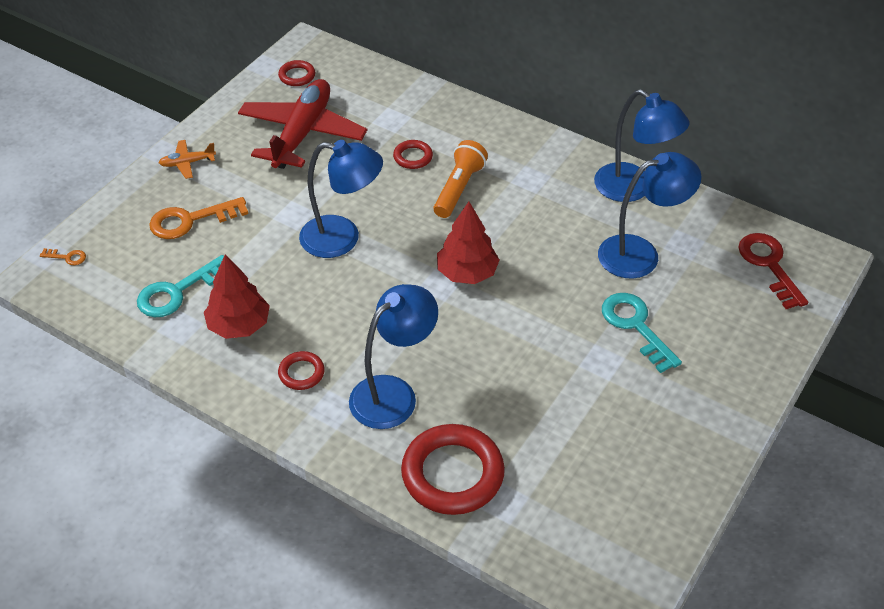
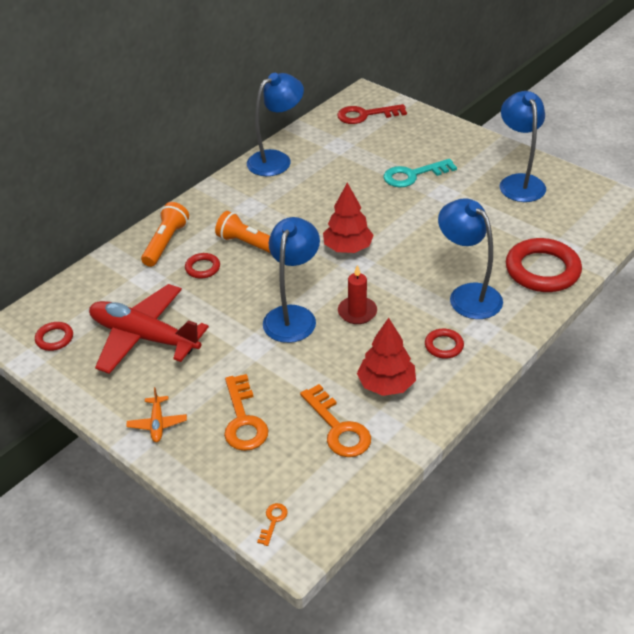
camera: 80 degrees left, 5 degrees down
turquoise key [137,255,224,317] -> orange key [300,384,371,457]
blue lamp [598,152,702,279] -> blue lamp moved to [500,91,546,202]
none -> orange flashlight [141,202,189,267]
none -> red candle [338,265,377,324]

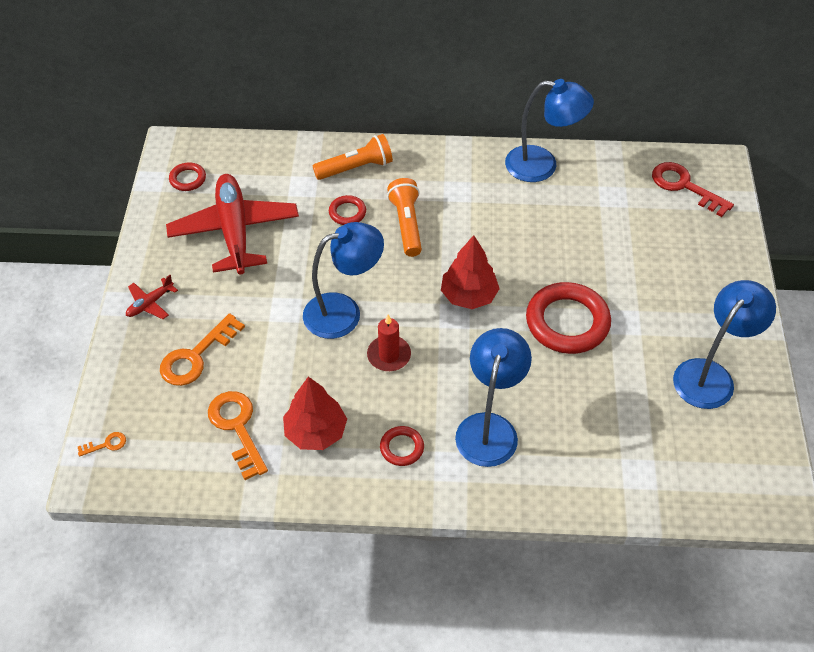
camera: 50 degrees right, 10 degrees up
orange plane [127,387,187,442] -> red plane [126,275,178,319]
orange key [300,384,371,457] -> orange key turned 135 degrees clockwise [208,391,268,480]
turquoise key [383,159,457,187] -> none
red ring [506,238,582,292] -> red ring moved to [526,282,611,354]

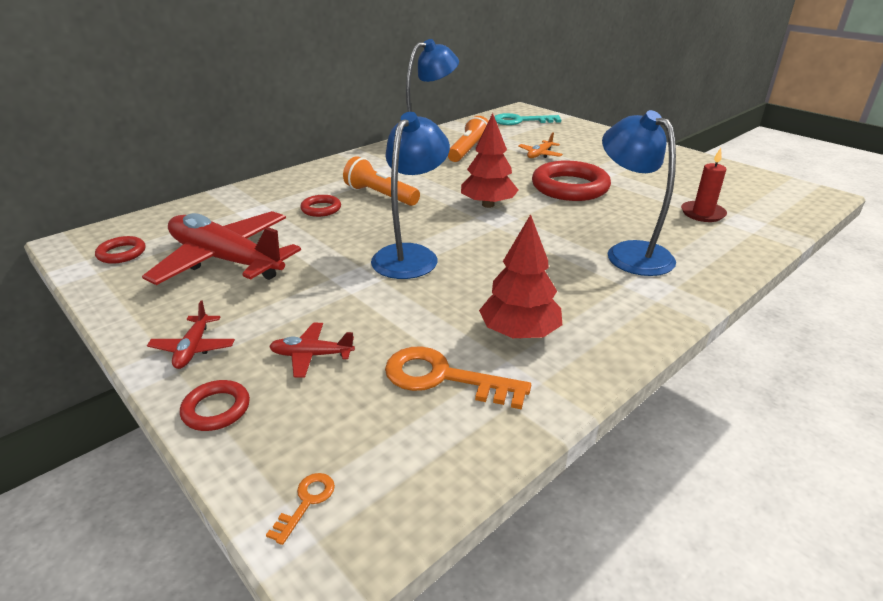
camera: 45 degrees left, 20 degrees down
orange key [160,313,245,386] -> red plane [269,323,355,378]
orange flashlight [313,134,393,180] -> orange flashlight moved to [448,116,488,162]
red candle [367,314,411,371] -> red candle moved to [681,148,727,222]
red ring [380,426,424,466] -> red ring moved to [180,380,250,431]
red key [652,162,734,217] -> turquoise key [494,113,561,125]
blue lamp [673,280,776,409] -> none
none -> orange plane [518,132,563,158]

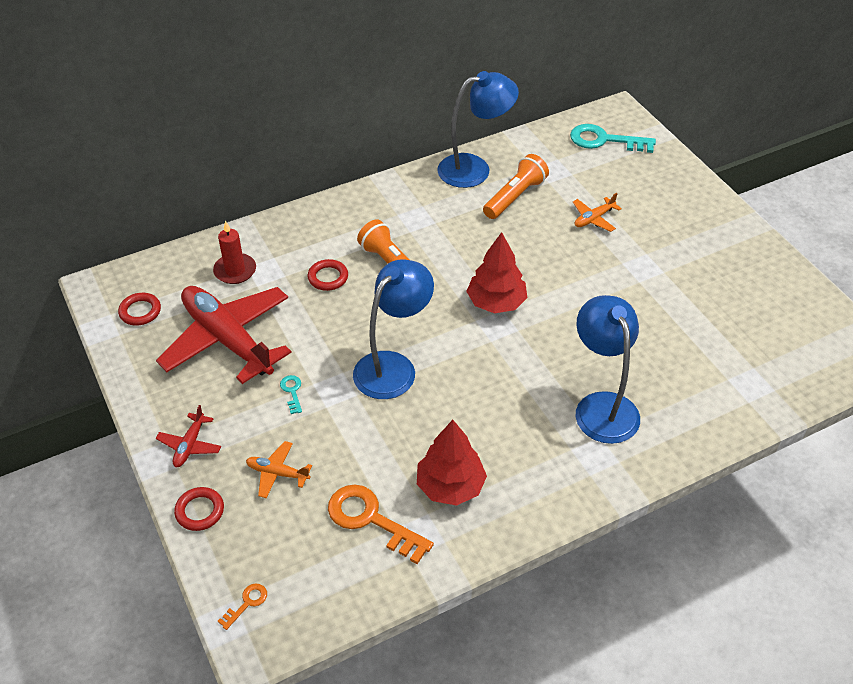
camera: 15 degrees right, 15 degrees up
red plane [269,323,355,378] -> orange plane [246,441,312,498]
red ring [532,161,611,201] -> none
red candle [681,148,727,222] -> red candle moved to [213,221,256,284]
none -> turquoise key [280,375,302,414]

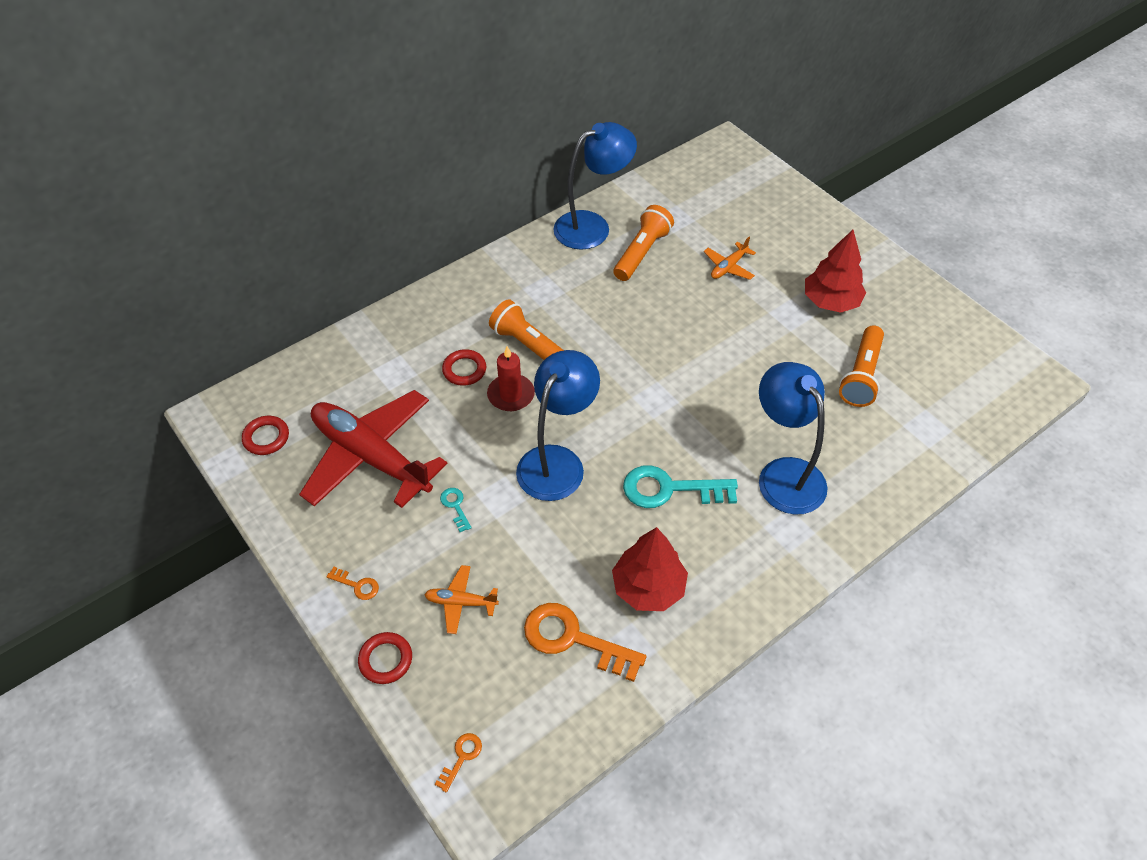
camera: 10 degrees left, 5 degrees up
red plane [156,405,221,467] -> orange key [326,567,379,600]
red candle [213,221,256,284] -> red candle moved to [487,346,535,411]
red tree [466,232,527,313] -> red tree moved to [805,230,866,313]
turquoise key [570,124,656,153] -> turquoise key moved to [623,465,738,508]
none -> orange flashlight [839,326,884,407]

